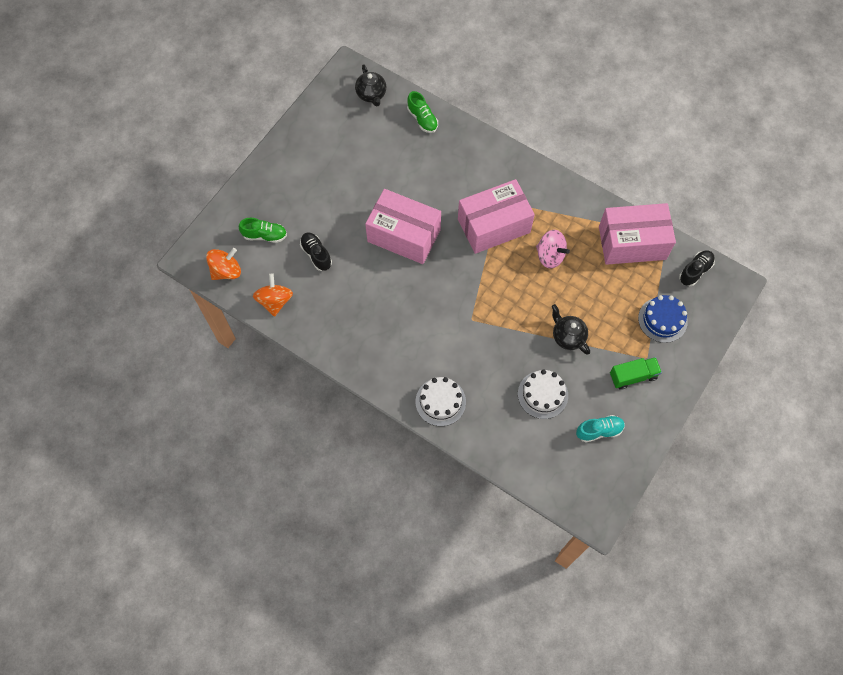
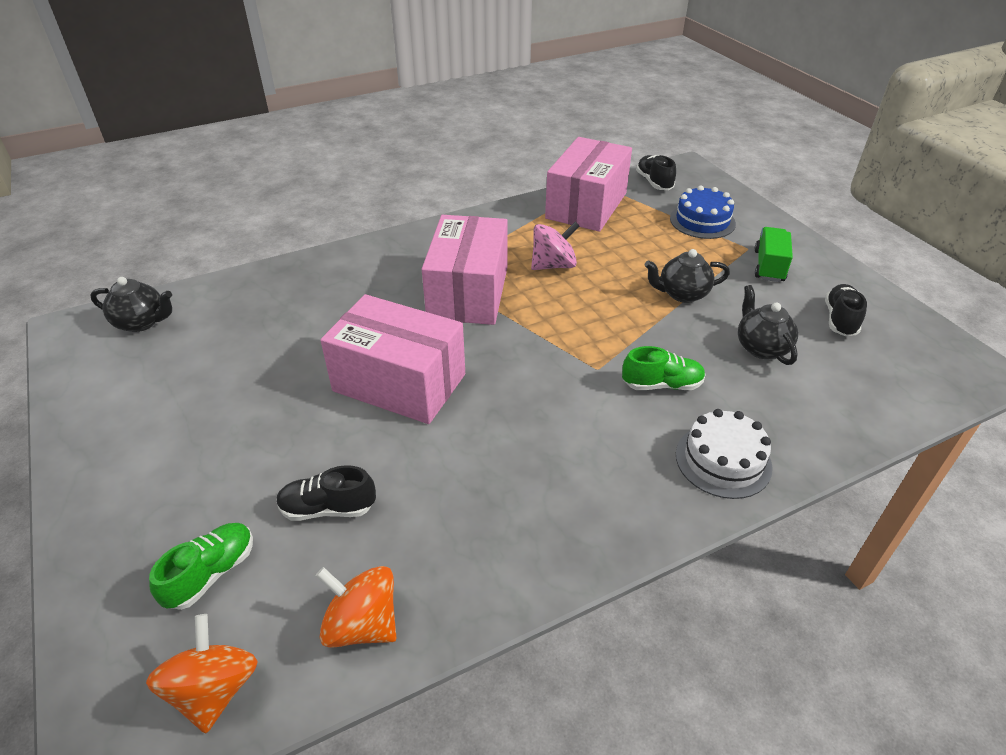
camera: 60 degrees left, 25 degrees down
pink box [365,189,441,264] -> pink box turned 60 degrees clockwise [321,294,465,424]
green shoe [407,91,438,133] -> green shoe moved to [622,346,706,390]
white cake [518,369,568,419] -> black teapot [738,285,798,365]
turquoise shoe [576,415,625,442] -> black shoe [825,284,867,336]

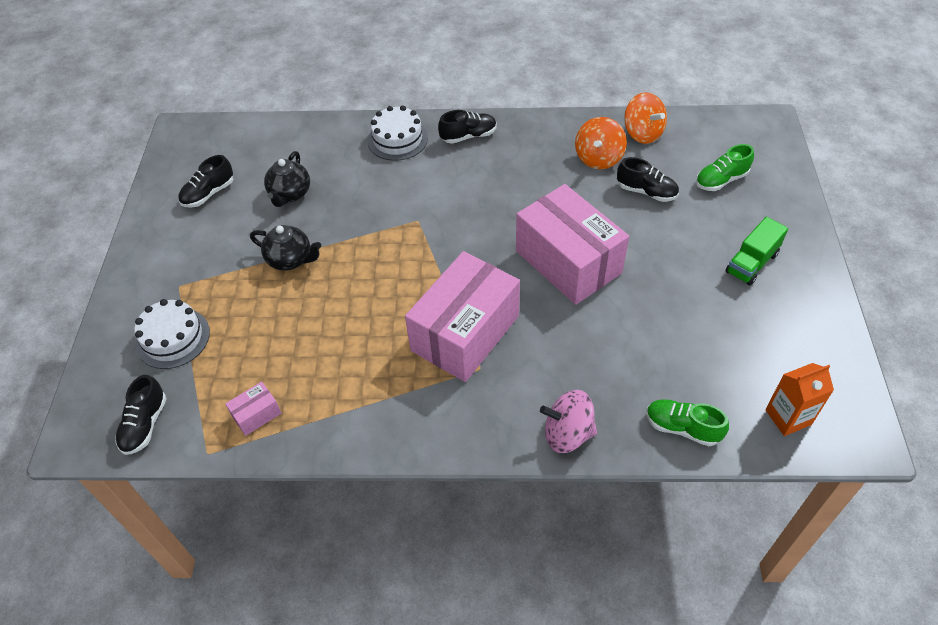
camera: 150 degrees left, 10 degrees up
black teapot [90,277,172,332] -> orange carton [765,363,834,436]
orange spinning top [146,614,258,733] -> orange spinning top moved to [575,117,627,169]
pink spinning top [531,222,580,270] -> pink spinning top moved to [540,390,597,453]
pink box [545,137,632,232] -> pink box [225,382,281,436], size x0.40
green shoe [622,346,706,390] -> green shoe moved to [647,399,729,446]
blue cake [670,185,736,239] -> white cake [134,299,210,369]
green truck [755,227,793,282] -> green truck moved to [725,217,788,286]
none -> black shoe [438,110,497,144]

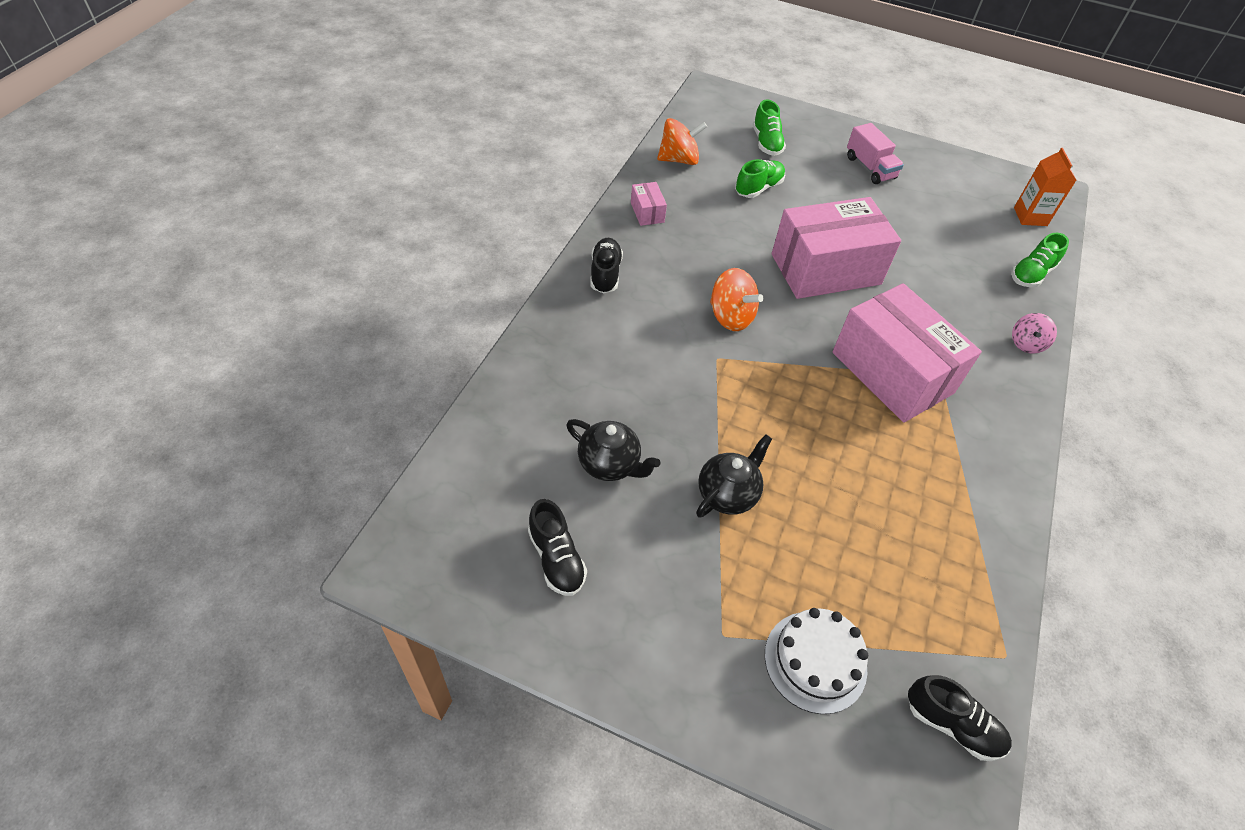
camera: 75 degrees left, 0 degrees up
pink box [225,382,281,436] -> pink box moved to [631,182,667,226]
white cake [367,105,428,161] -> none
pink spinning top [540,390,597,453] -> pink spinning top [1012,313,1057,354], size x0.65
orange spinning top [575,117,627,169] -> orange spinning top moved to [710,268,763,331]
black shoe [617,157,679,202] -> green shoe [735,159,785,198]
green truck [725,217,788,286] -> pink truck [847,123,904,184]

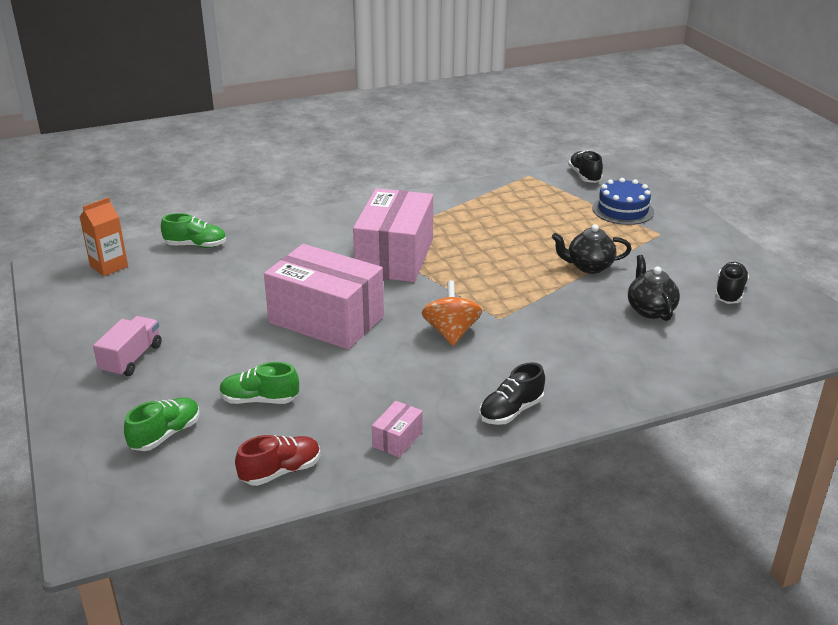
camera: 130 degrees left, 20 degrees down
orange spinning top [657,118,707,165] -> red shoe [235,435,320,486]
white cake [765,608,868,714] -> blue cake [592,178,654,225]
pink spinning top [1012,313,1057,354] -> none

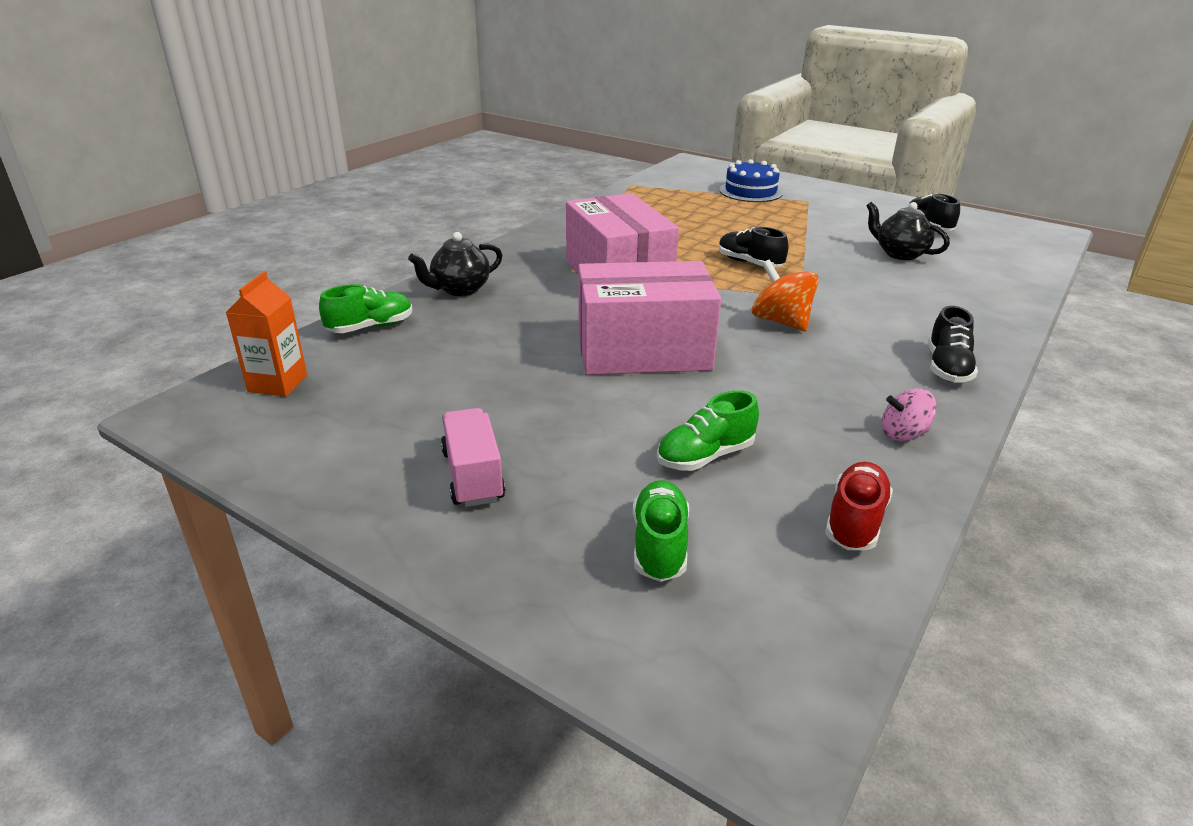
camera: 35 degrees left, 0 degrees up
pink box [372,401,423,458] -> pink spinning top [882,388,937,441]
black teapot [552,224,631,274] -> black teapot moved to [408,232,503,296]
black shoe [568,151,603,183] -> black shoe moved to [719,227,788,267]

